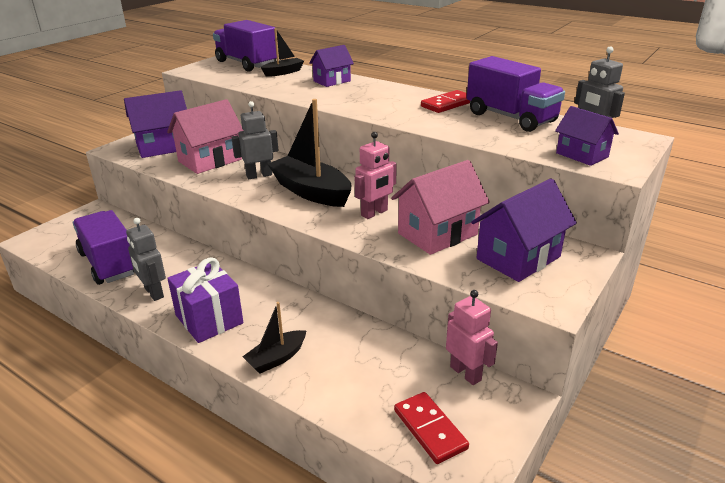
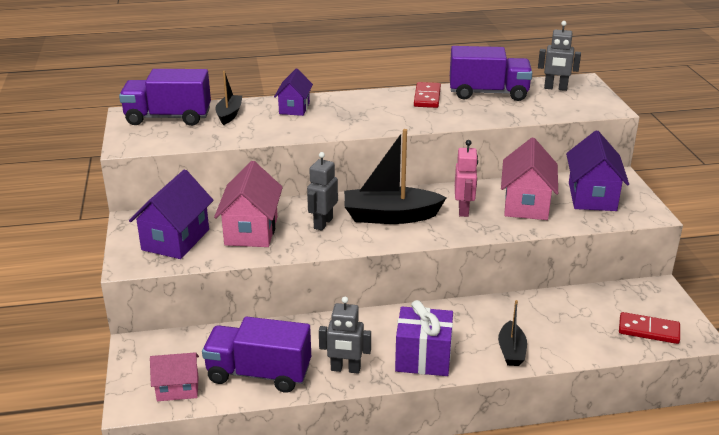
camera: 45 degrees left, 0 degrees up
pink robot [446,290,498,385] -> none
purple house [555,106,619,166] -> none
none -> pink house [150,352,199,401]

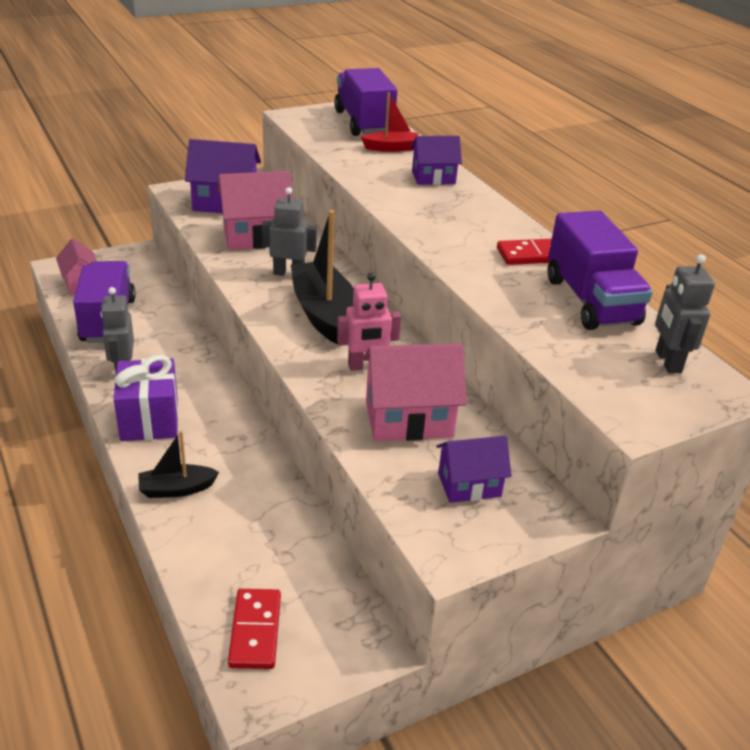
camera: 70 degrees right, 5 degrees up
black boat [215,71,242,125] -> red boat [361,92,419,152]
purple house [566,130,629,211] -> purple house [437,436,512,503], size x0.62

